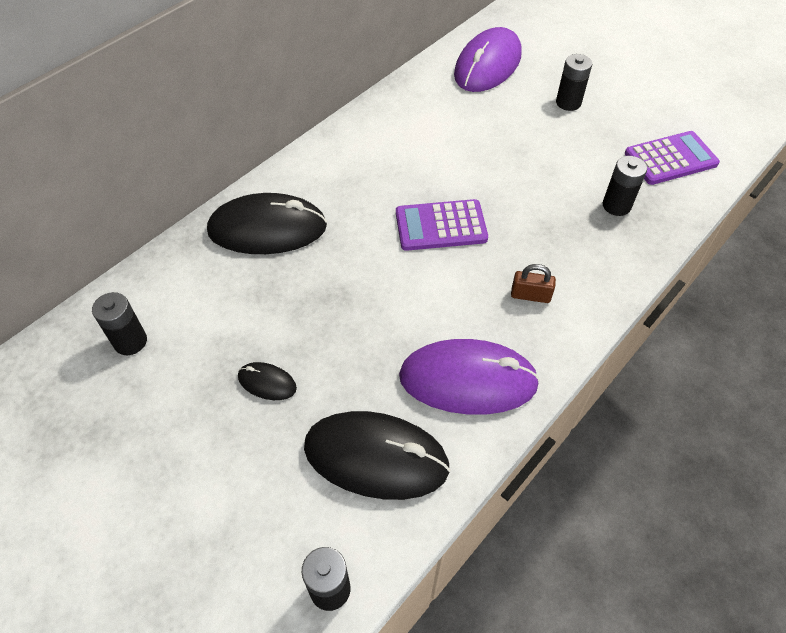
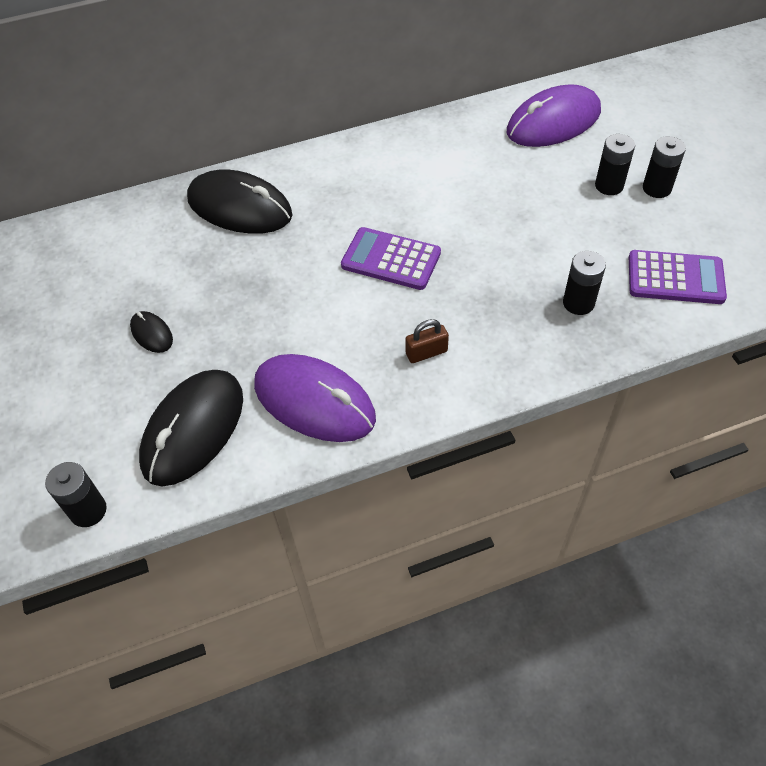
camera: 30 degrees right, 0 degrees up
black battery [92,292,147,355] -> black battery moved to [643,136,686,198]
black mouse [304,411,450,500] -> black mouse turned 75 degrees clockwise [139,370,243,486]
brown padlock [511,264,556,303] -> brown padlock turned 60 degrees counterclockwise [405,319,449,363]

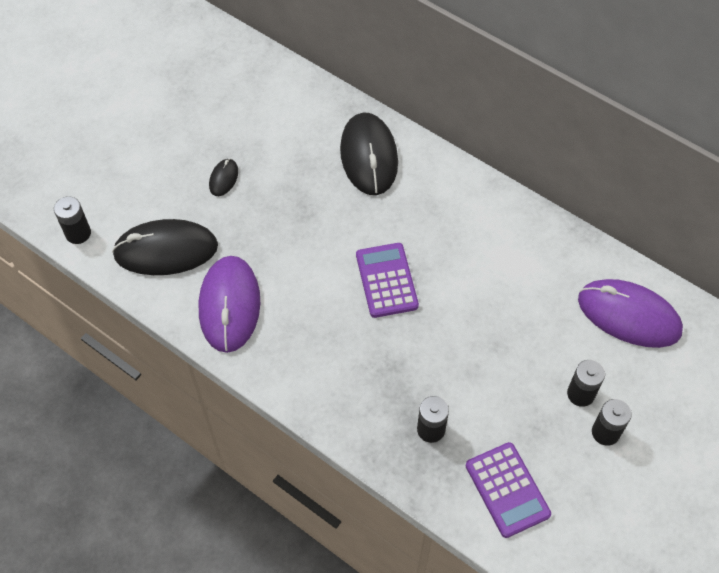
camera: 55 degrees right, 5 degrees up
brown padlock [405,319,449,363] -> none

